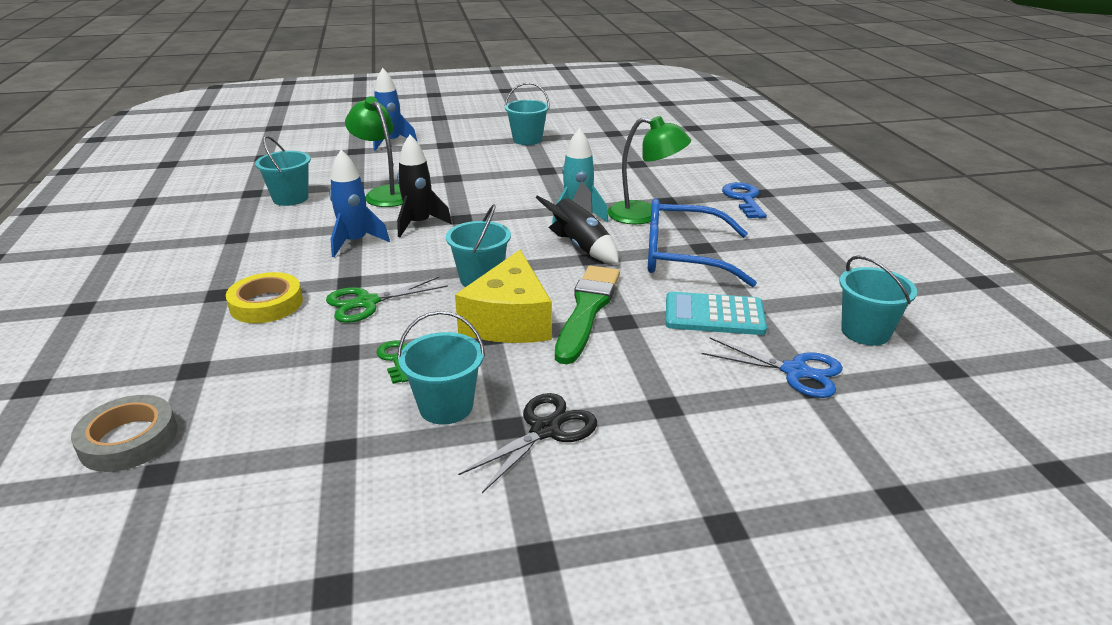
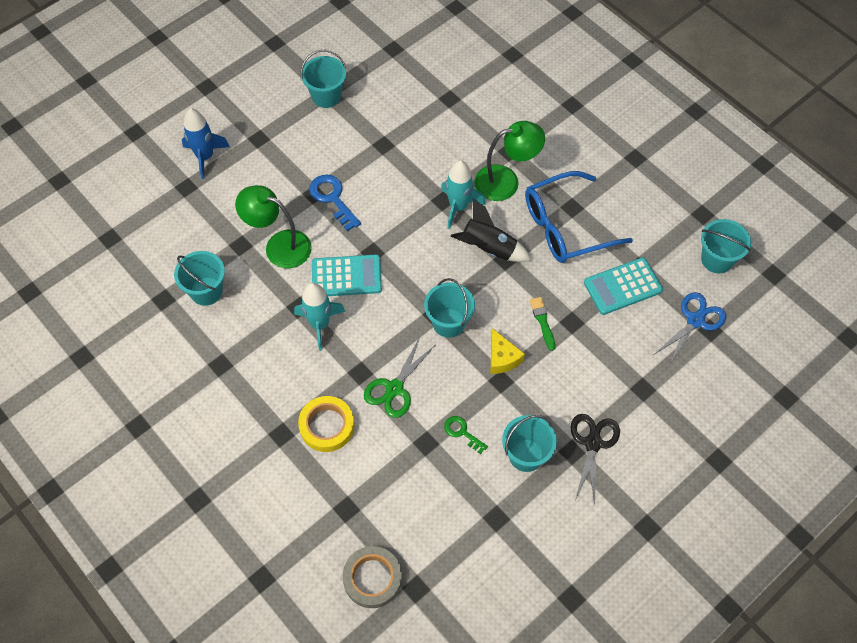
camera: 30 degrees left, 30 degrees up
blue rocket [329,150,390,257] -> turquoise rocket [294,283,345,351]
black rocket [397,135,452,237] -> turquoise calculator [312,255,382,296]
yellow cheese [455,250,552,343] -> yellow cheese [491,328,525,374], size x0.53
green brush [555,265,620,364] -> green brush [530,297,556,351], size x0.48
blue scissors [702,338,843,398] -> blue scissors turned 45 degrees counterclockwise [655,292,726,367]
blue key [722,182,767,219] -> blue key moved to [309,175,361,231]

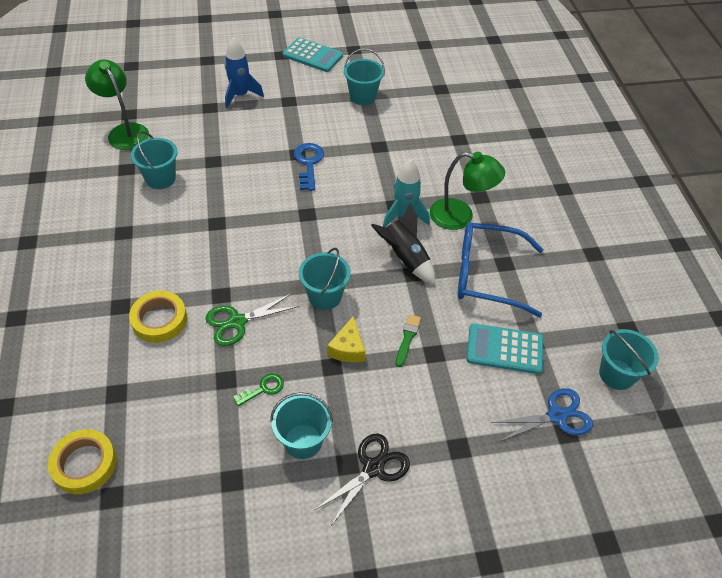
camera: 30 degrees right, 10 degrees down
green lamp [235,185,312,268] -> green lamp moved to [85,59,149,150]
turquoise rocket [294,283,345,351] -> none
turquoise calculator [312,255,382,296] -> turquoise calculator moved to [283,37,343,72]
grey tape [342,546,402,608] -> yellow tape [48,429,117,494]
green key [444,416,488,454] -> green key turned 75 degrees clockwise [233,373,284,406]

